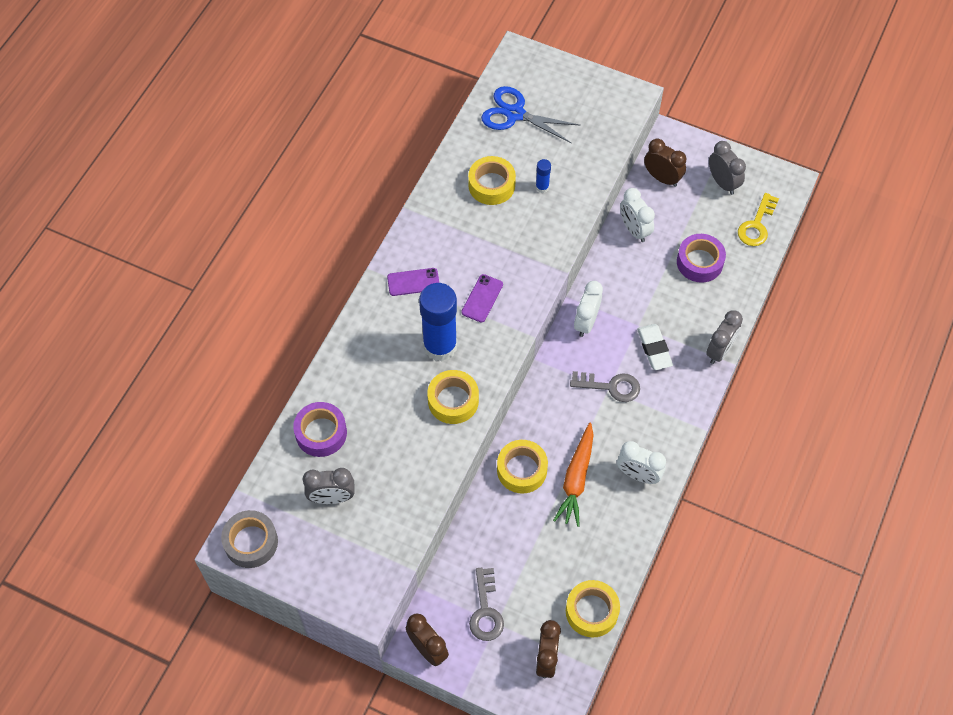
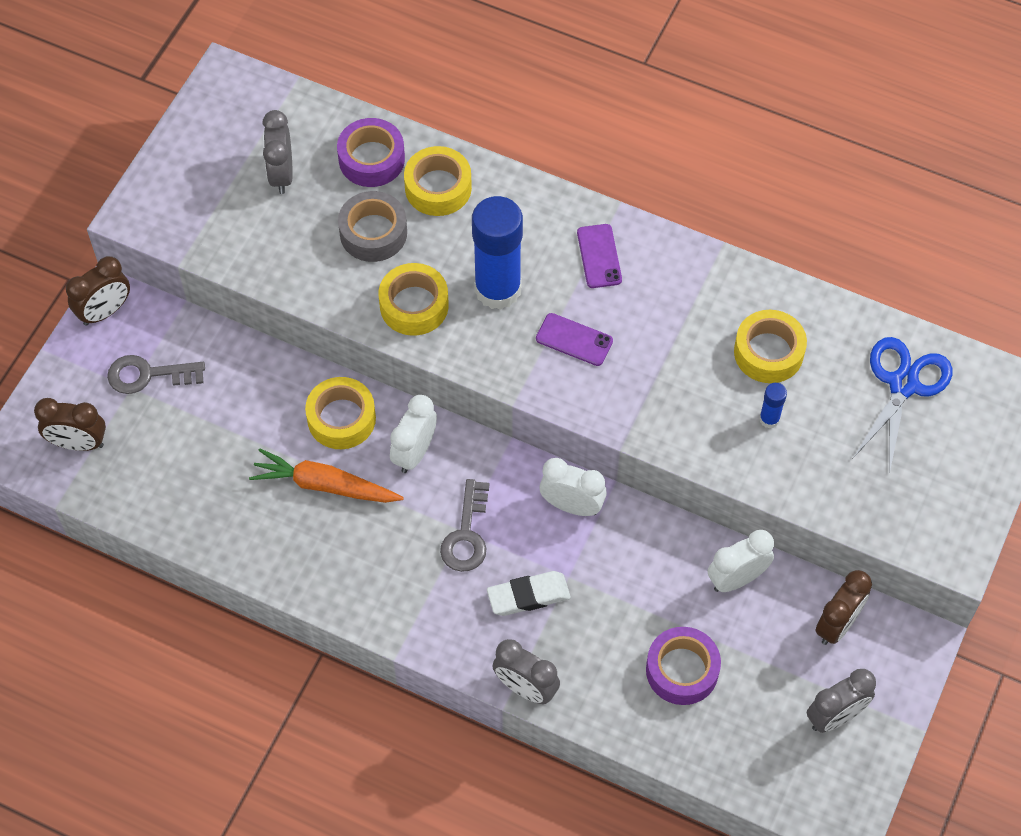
camera: 90 degrees right, 0 degrees up
grey tape [221,510,278,568] -> grey tape moved to [338,191,407,262]
yellow tape [566,580,620,637] -> yellow tape moved to [404,146,472,216]
white clock [617,441,666,484] -> white clock moved to [390,395,437,473]
yellow key [738,193,779,246] -> none

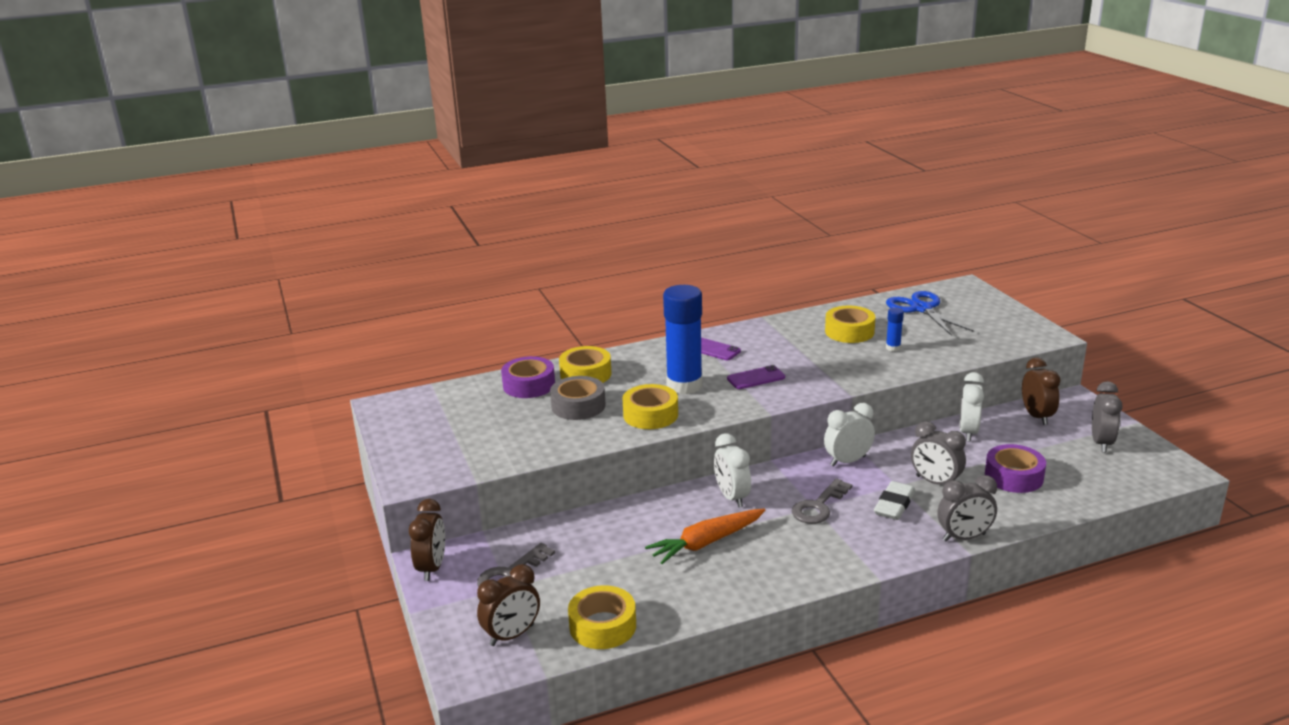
camera: 45 degrees left, 35 degrees down
grey clock [262,110,293,194] -> grey clock moved to [911,421,966,485]
yellow tape [305,377,376,449] -> yellow tape moved to [568,585,636,649]
grey key [440,479,490,572] -> grey key turned 75 degrees clockwise [792,478,852,524]

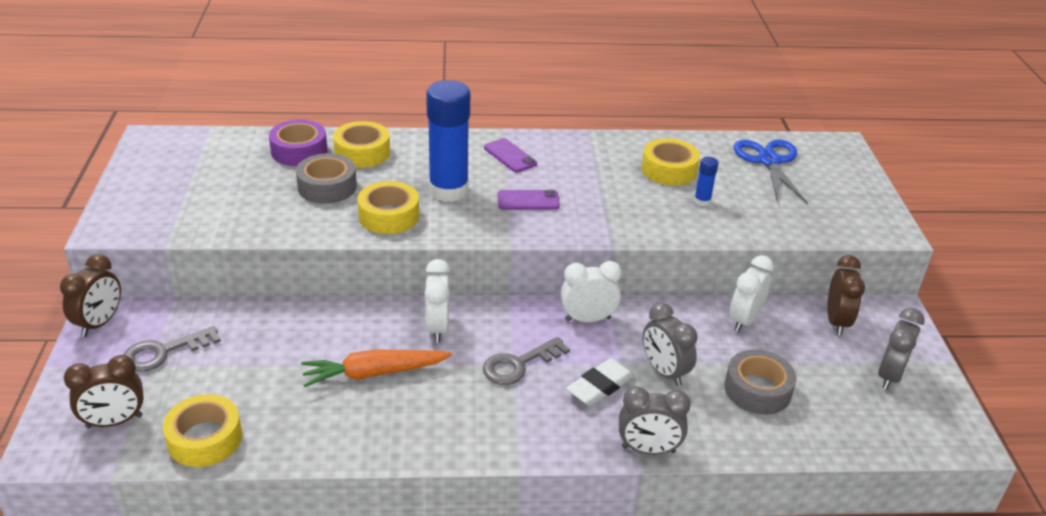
camera: 15 degrees right, 10 degrees up
purple tape [985,444,1046,493] -> grey tape [724,349,796,415]

